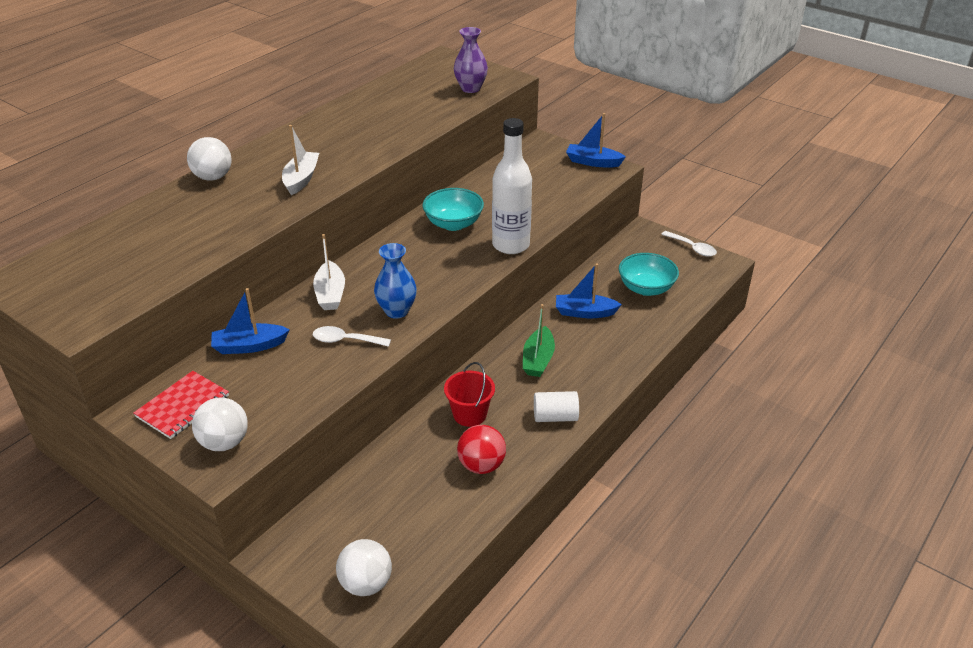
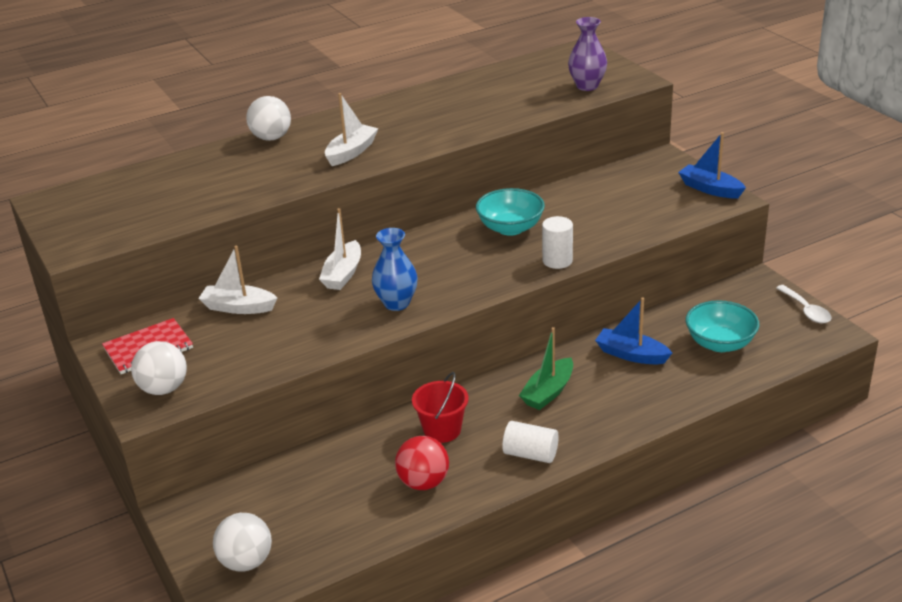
camera: 25 degrees right, 5 degrees down
blue boat [211,288,290,354] -> white boat [198,246,277,314]
white spoon [313,326,391,347] -> none
white bottle [492,118,532,254] -> white cylinder [542,216,573,269]

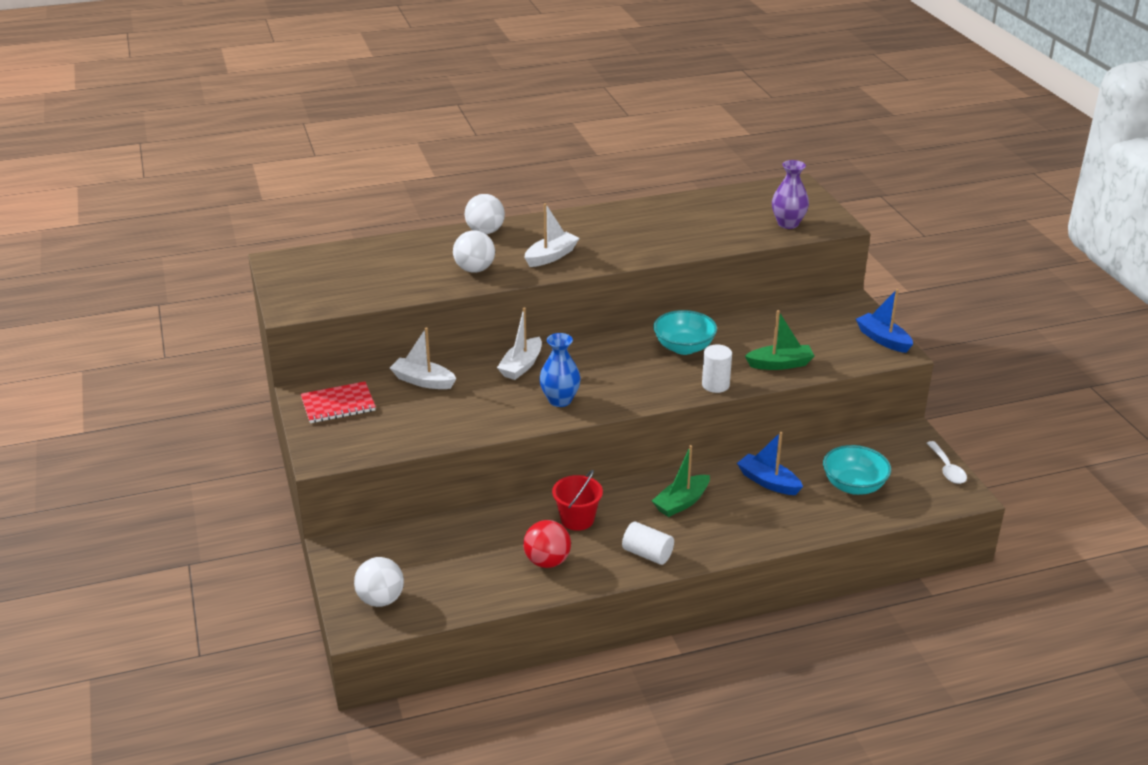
camera: 10 degrees right, 0 degrees up
white ball [131,341,187,395] -> white ball moved to [453,230,495,273]
none -> green boat [745,310,814,370]

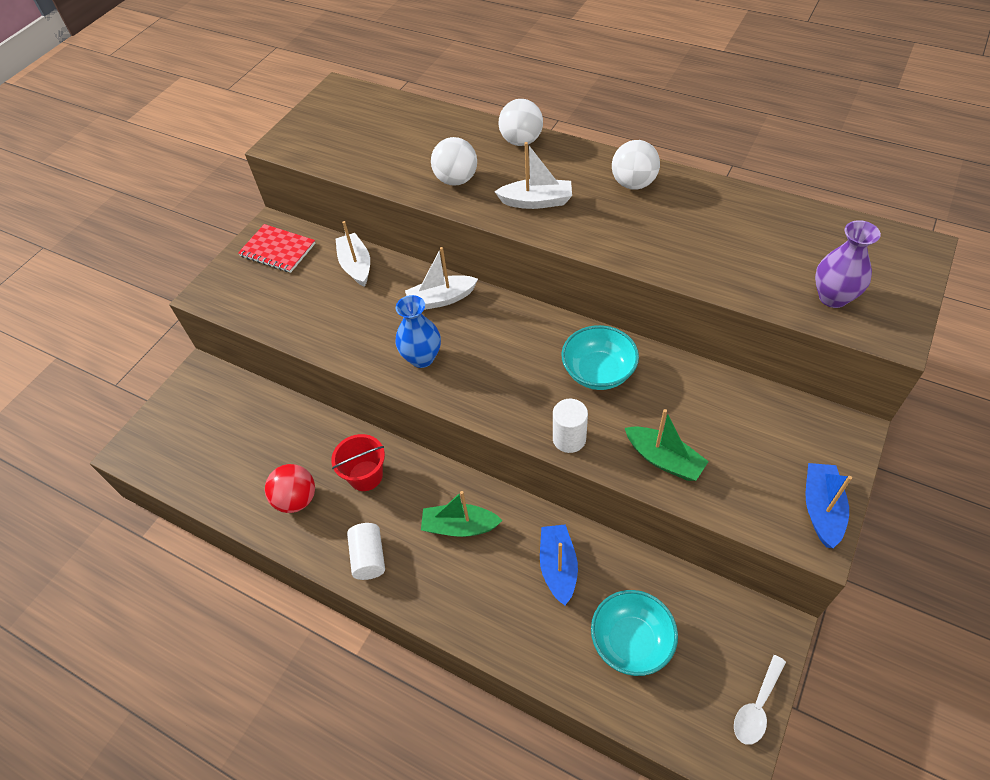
camera: 50 degrees right, 20 degrees up
white ball [354,557,404,607] -> white ball moved to [612,140,660,190]

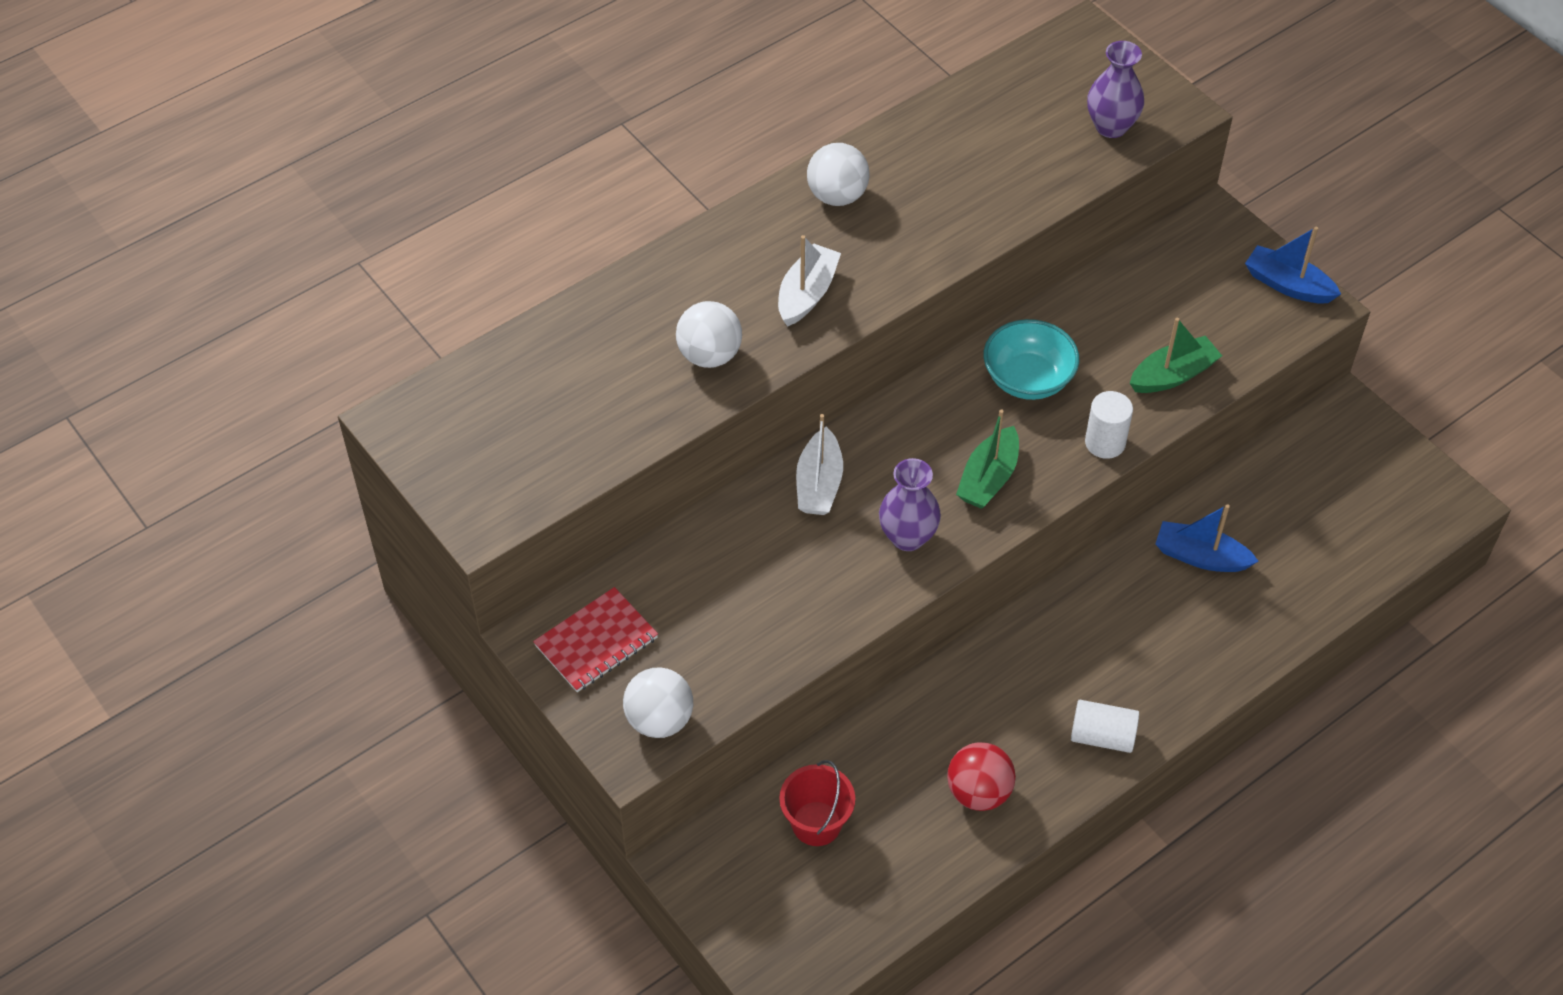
camera: 70 degrees left, 0 degrees up
red bucket [331,434,385,491] -> red bucket moved to [779,760,855,846]
white boat [335,221,370,287] -> none
blue vase [396,295,441,368] -> purple vase [879,458,941,551]
green boat [421,491,502,537] -> green boat moved to [956,409,1019,509]
white ball [499,99,543,146] -> white ball moved to [623,667,693,738]
turquoise bowl [591,590,678,676] -> none
white spoon [734,655,786,745] -> none

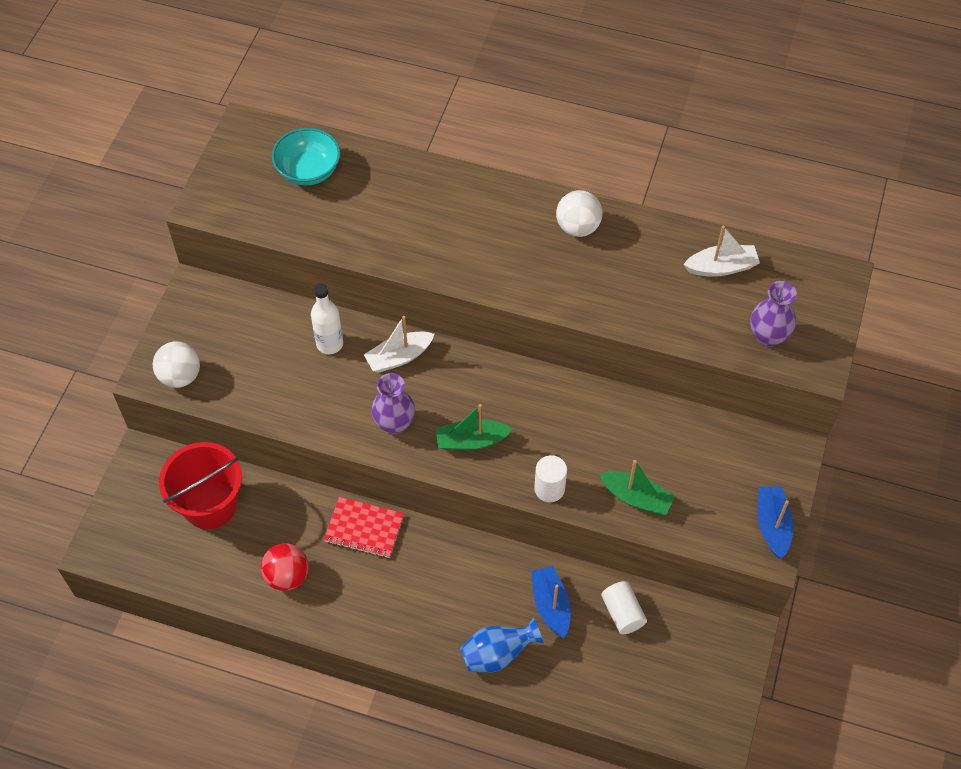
camera: 55 degrees right, 5 degrees up
red notebook [533,587,658,692] -> red notebook moved to [324,497,404,558]
white ball [676,301,742,368] -> none
white boat [778,235,841,327] -> white boat moved to [683,226,760,277]
red bucket [779,760,855,846] -> red bucket [159,442,242,529], size x1.60
turquoise bowl [984,319,1079,400] -> turquoise bowl moved to [272,128,340,186]
white cylinder [1071,700,1139,753] -> white cylinder moved to [601,581,647,634]
none -> white bottle [311,283,343,354]
none -> blue vase [460,617,544,672]

